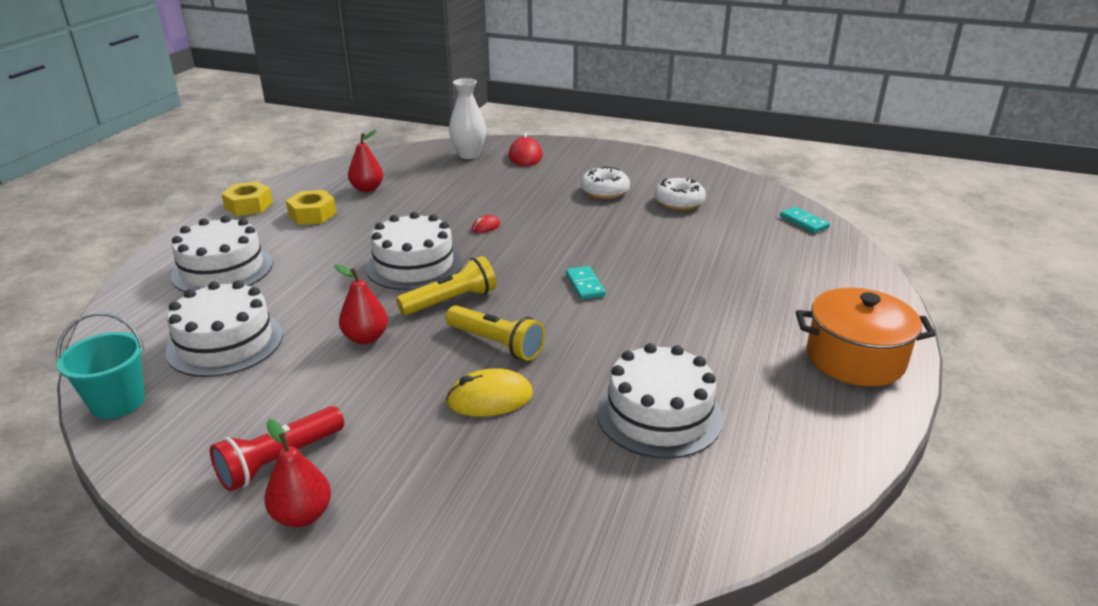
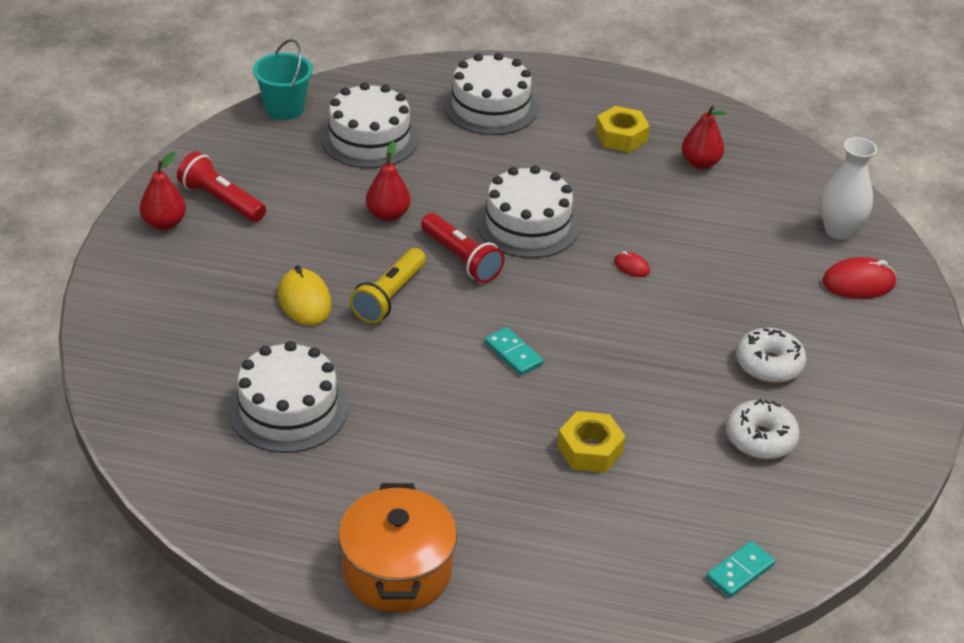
camera: 80 degrees right, 10 degrees up
yellow nut [221,181,273,216] -> yellow nut moved to [557,411,626,473]
yellow flashlight [396,256,496,315] -> red flashlight [421,213,505,283]
turquoise domino [566,266,605,300] -> turquoise domino turned 75 degrees clockwise [485,327,543,375]

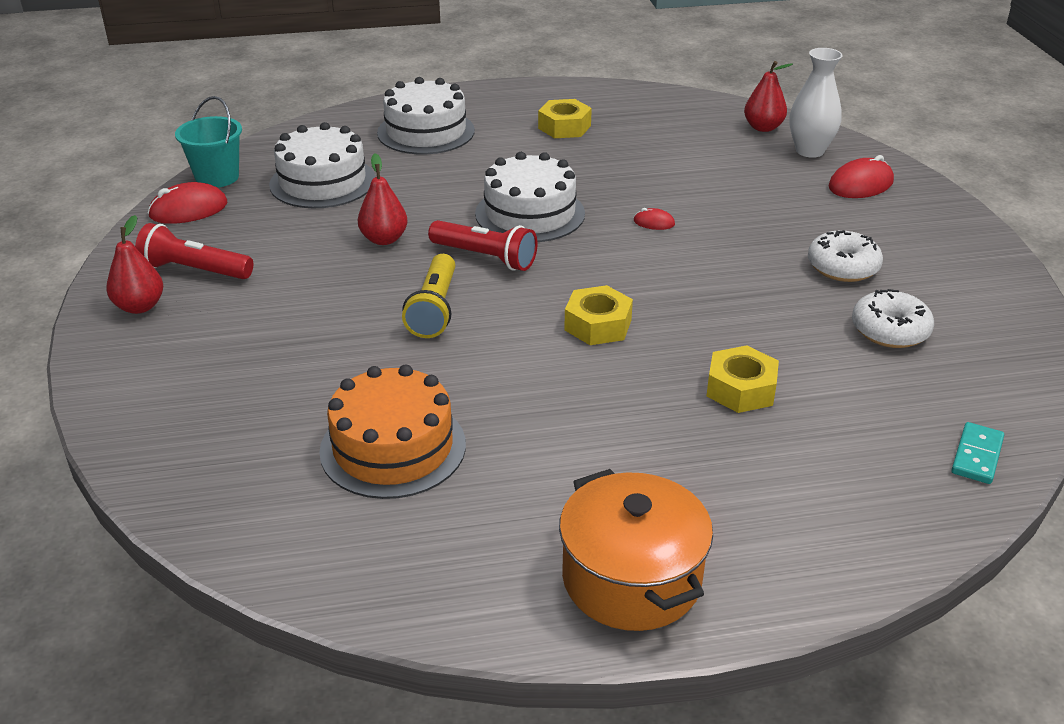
camera: 20 degrees left, 5 degrees down
white cake [229,341,348,453] -> orange cake [319,364,466,499]
yellow mouse [278,265,332,326] -> none
turquoise domino [485,327,543,375] -> yellow nut [564,285,633,345]
red pear [682,105,726,169] -> red pear moved to [744,61,793,132]
none -> red mouse [148,182,227,224]

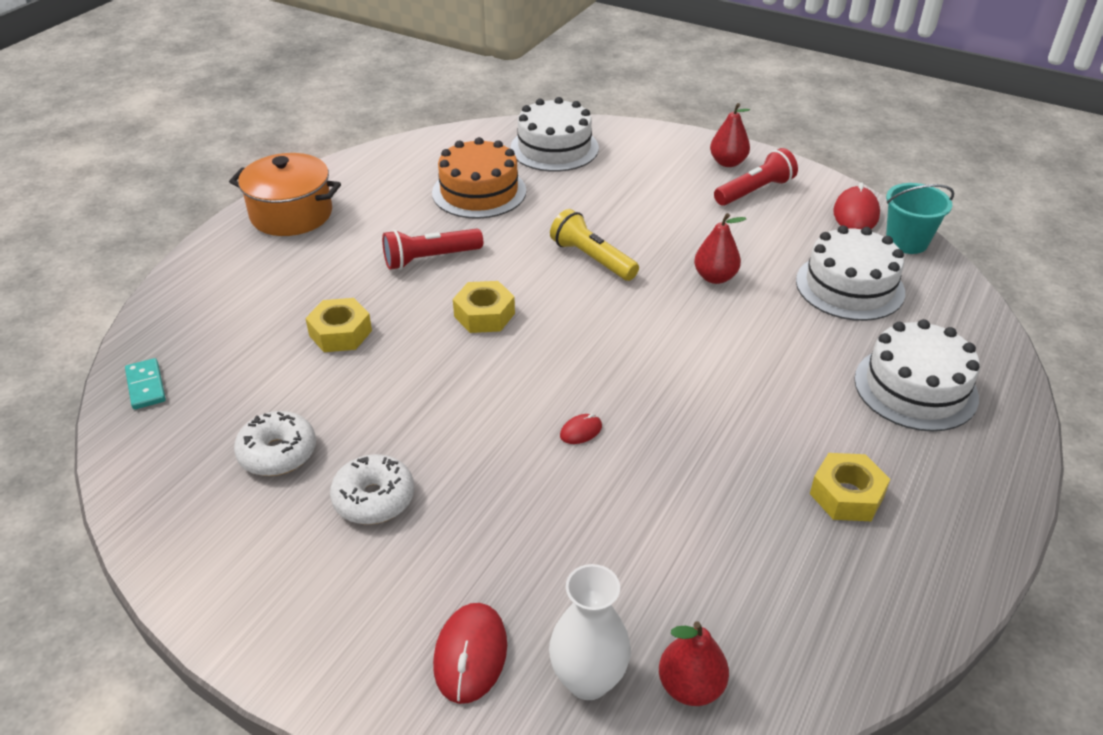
camera: 130 degrees right, 5 degrees up
red flashlight [428,220,537,271] -> red flashlight moved to [382,229,483,270]
white cake [475,152,585,242] -> white cake moved to [511,97,599,172]

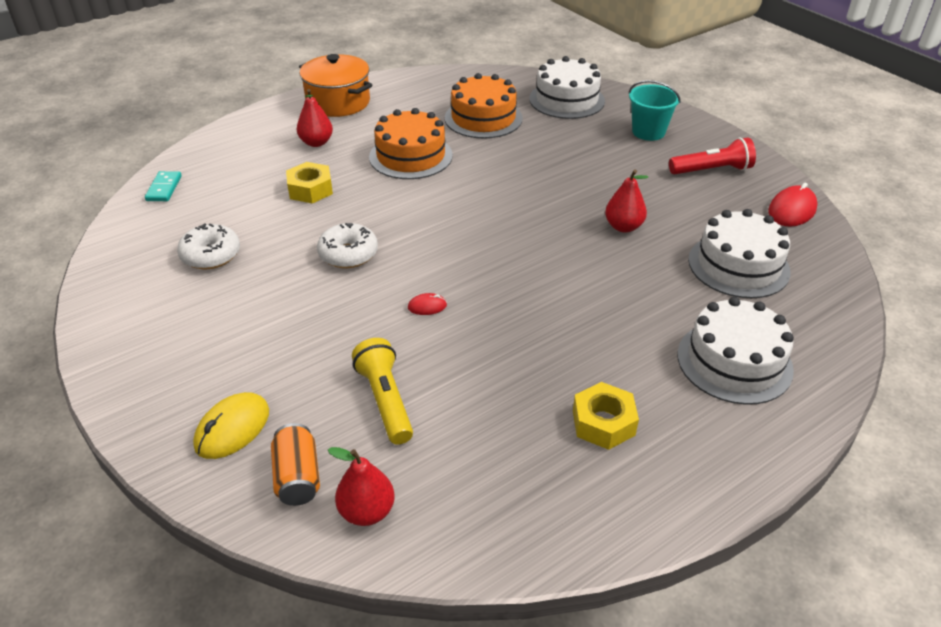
camera: 25 degrees right, 0 degrees up
white donut [330,454,414,525] -> white donut moved to [317,223,378,268]
red flashlight [382,229,483,270] -> orange cake [369,108,453,179]
red mouse [433,603,507,704] -> yellow mouse [193,392,269,459]
yellow nut [453,281,515,333] -> none
white vase [549,564,631,700] -> orange can [271,423,320,506]
yellow flashlight [550,209,639,281] -> yellow flashlight moved to [352,338,413,445]
red pear [710,103,750,167] -> red pear moved to [297,89,333,147]
turquoise bucket [886,183,954,254] -> turquoise bucket moved to [629,80,681,141]

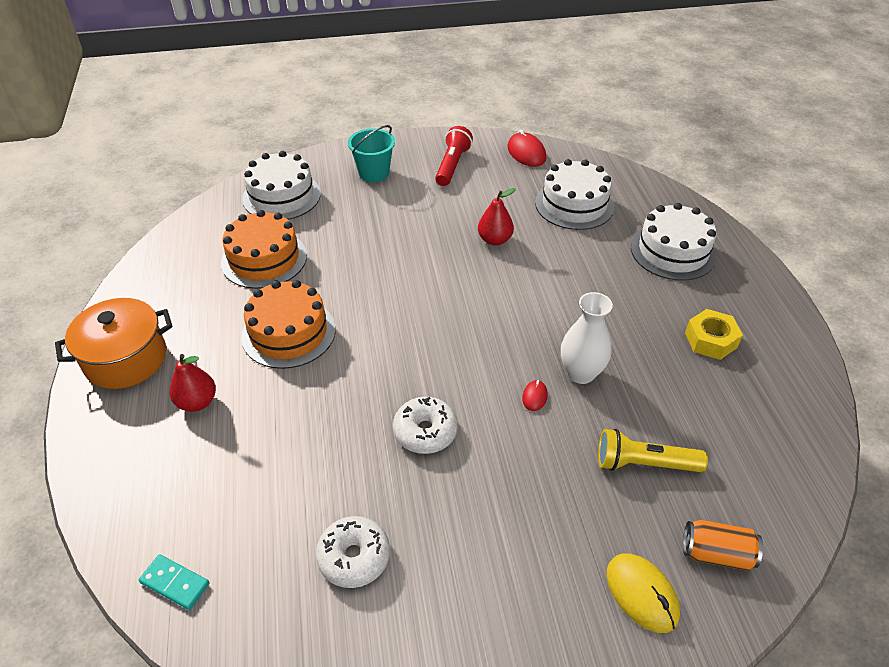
camera: 65 degrees left, 5 degrees up
yellow nut [286,162,333,203] -> none
red pear [328,447,395,526] -> none
none -> white vase [561,292,613,384]

